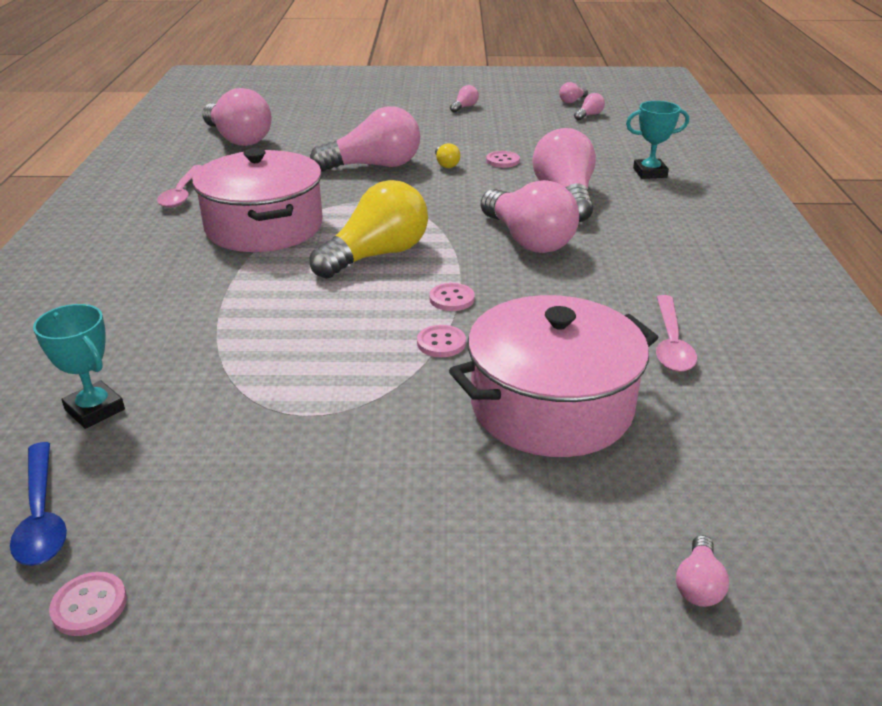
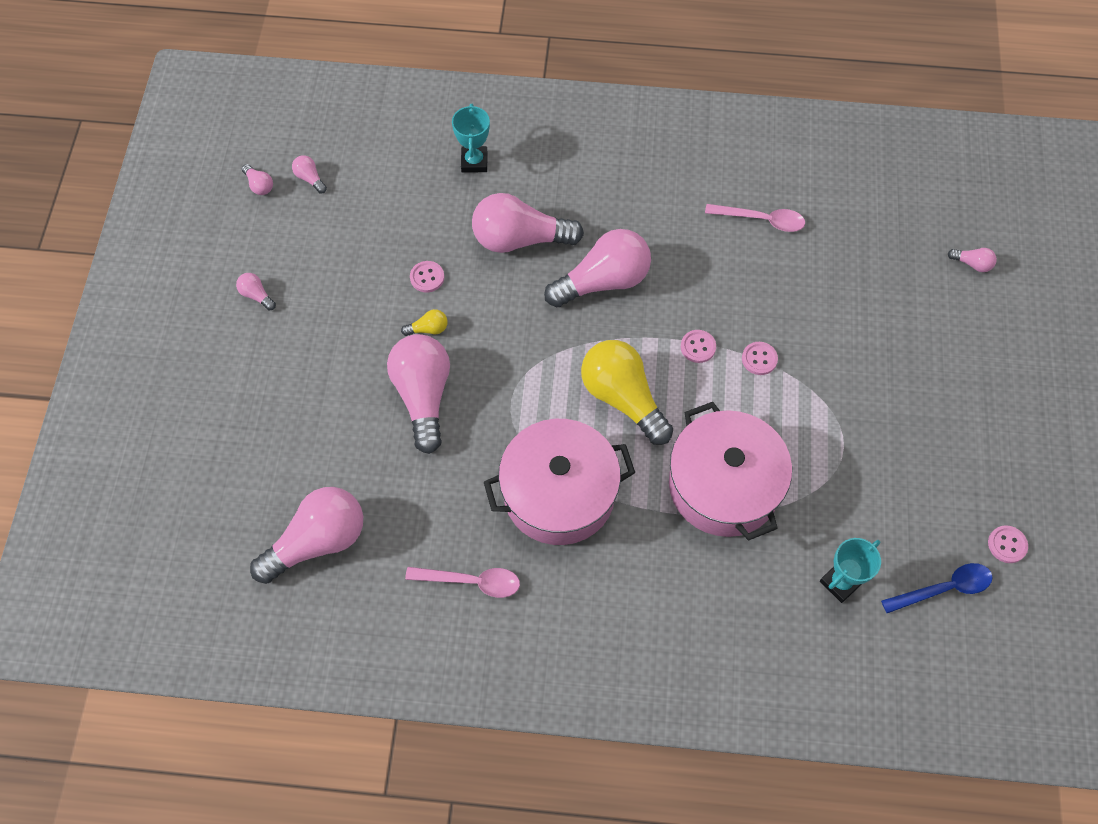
camera: 85 degrees left, 30 degrees up
pink pot [449,295,659,457] -> pink pot moved to [669,402,792,541]

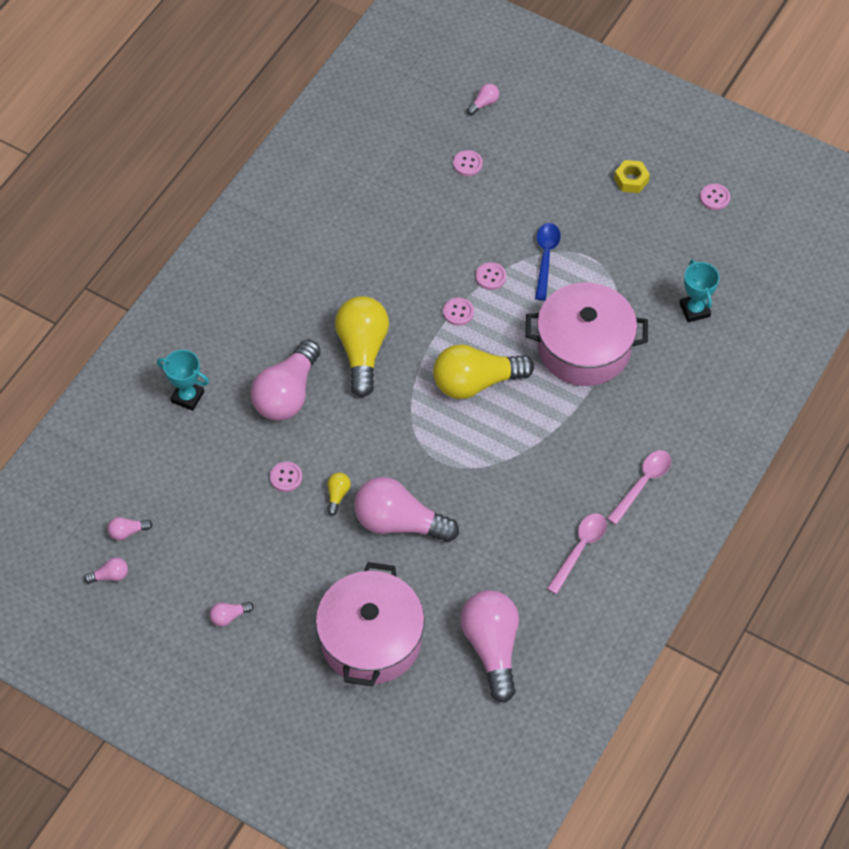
camera: 65 degrees left, 5 degrees down
pink pot [484,419,635,545] -> pink pot moved to [316,562,425,687]
pink light bulb [544,229,651,307] -> yellow light bulb [335,296,389,397]
pink spoon [705,204,805,232] -> pink spoon moved to [607,450,671,525]
blue spoon [881,563,993,613] -> blue spoon moved to [535,223,561,301]
none -> pink button [453,150,483,176]
none -> yellow nut [614,160,650,193]

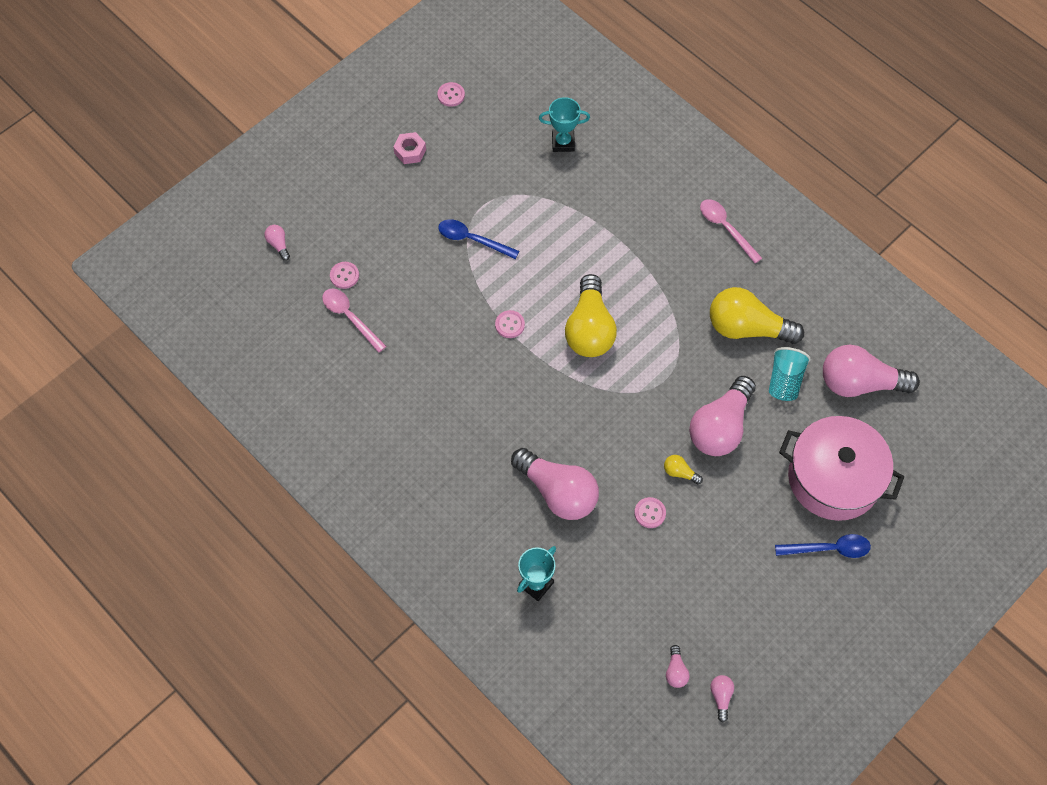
camera: 75 degrees left, 5 degrees up
pink light bulb [210,602,254,627] -> none
yellow light bulb [335,296,389,397] -> yellow light bulb moved to [710,287,804,344]
pink button [476,262,506,290] -> none
pink pot [525,282,648,386] -> none
pink spoon [547,513,607,594] -> pink spoon moved to [322,289,386,353]
yellow nut [614,160,650,193] -> pink nut [393,132,426,164]
none -> turquoise cup [769,347,811,401]
none -> blue spoon [775,534,871,558]

